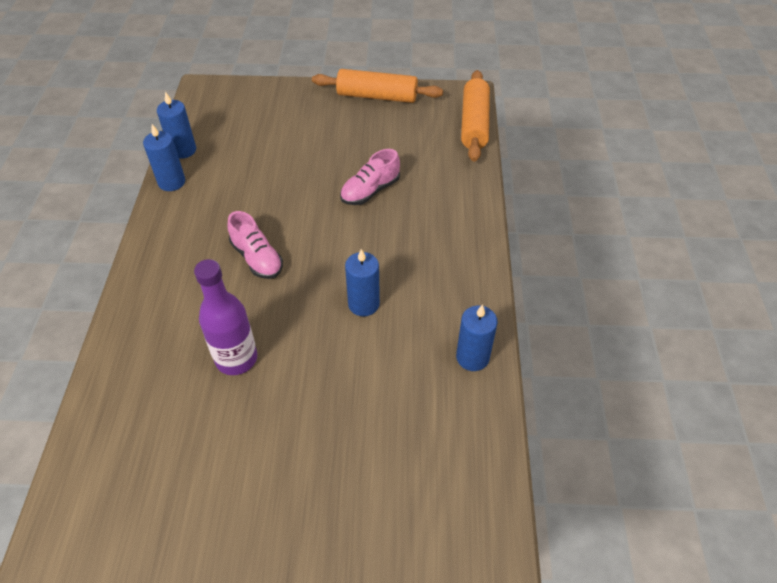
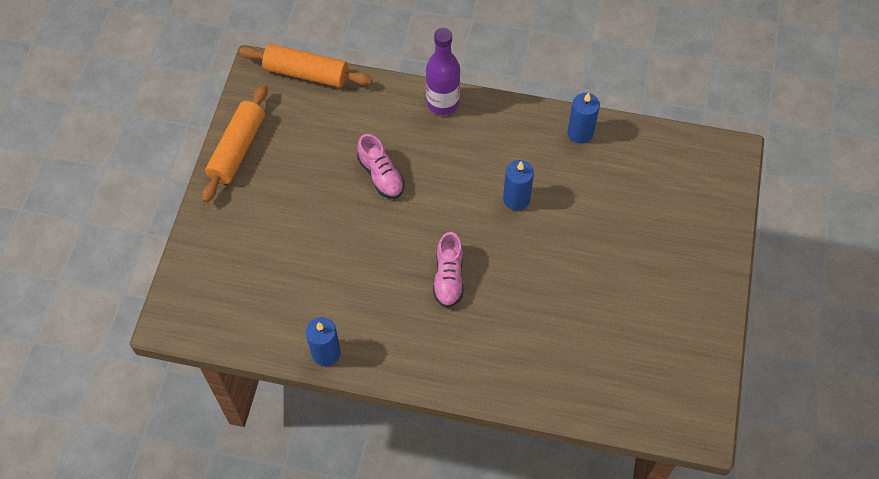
camera: 80 degrees left, 10 degrees up
blue candle [157,92,196,159] -> none
purple bottle [194,259,257,375] -> purple bottle moved to [426,28,460,115]
pink shoe [227,211,283,279] -> pink shoe turned 120 degrees clockwise [433,232,464,308]

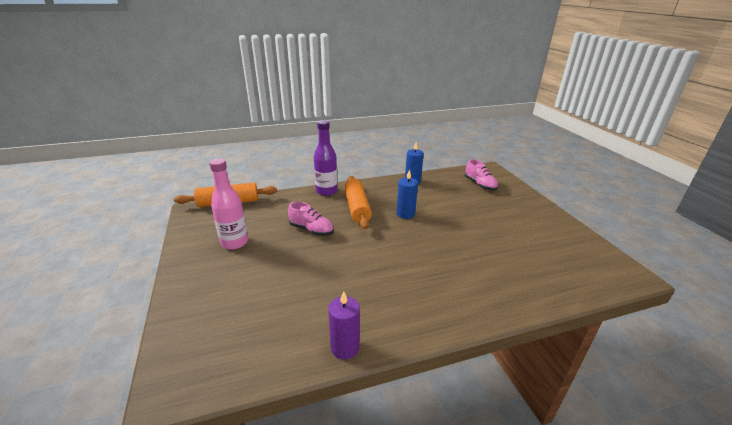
camera: 30 degrees left, 30 degrees down
orange rolling pin [202,84,268,203] -> orange rolling pin moved to [344,176,372,229]
blue candle [306,317,341,366] -> purple candle [328,291,360,360]
pink shoe [433,232,464,308] -> pink shoe moved to [465,159,498,191]
none -> pink bottle [209,158,248,250]

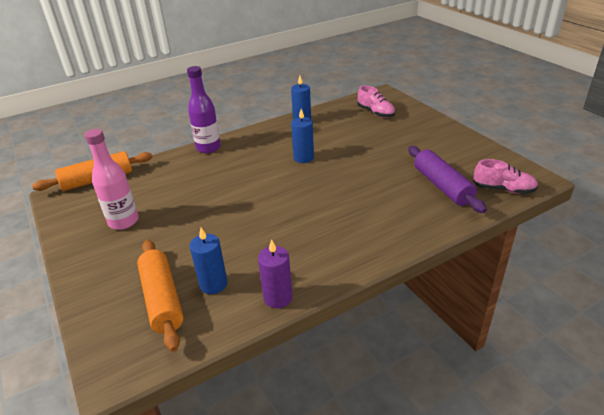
camera: 10 degrees left, 5 degrees up
pink shoe [288,202,334,236] -> pink shoe moved to [473,159,538,194]
orange rolling pin [344,176,372,229] -> orange rolling pin moved to [137,240,184,352]
none -> blue candle [190,228,227,294]
none -> purple rolling pin [408,146,487,213]

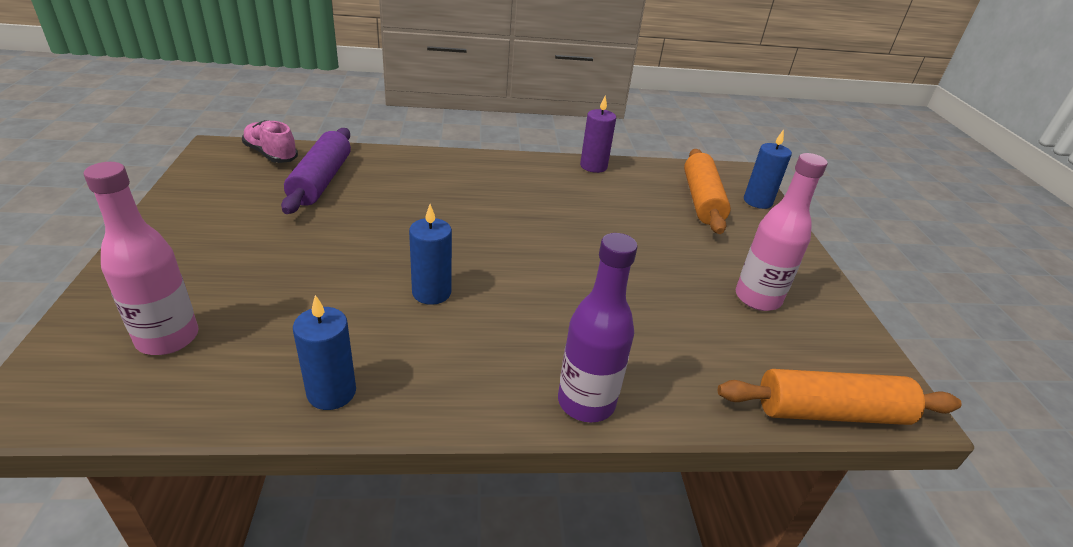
camera: 160 degrees left, 0 degrees up
blue candle [190,228,227,294] -> blue candle moved to [744,129,792,209]
pink shoe [358,86,395,118] -> pink bottle [84,162,199,355]

